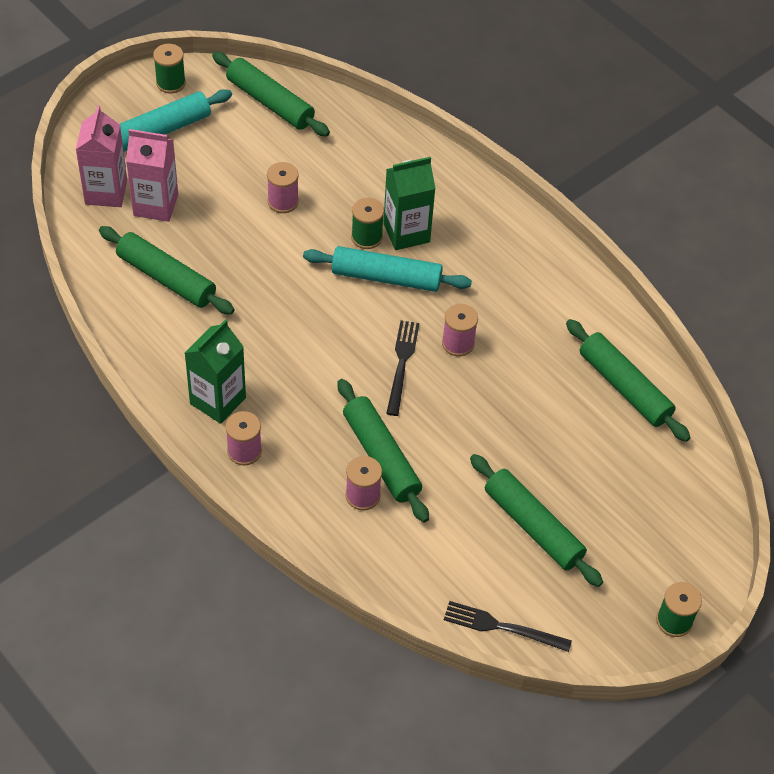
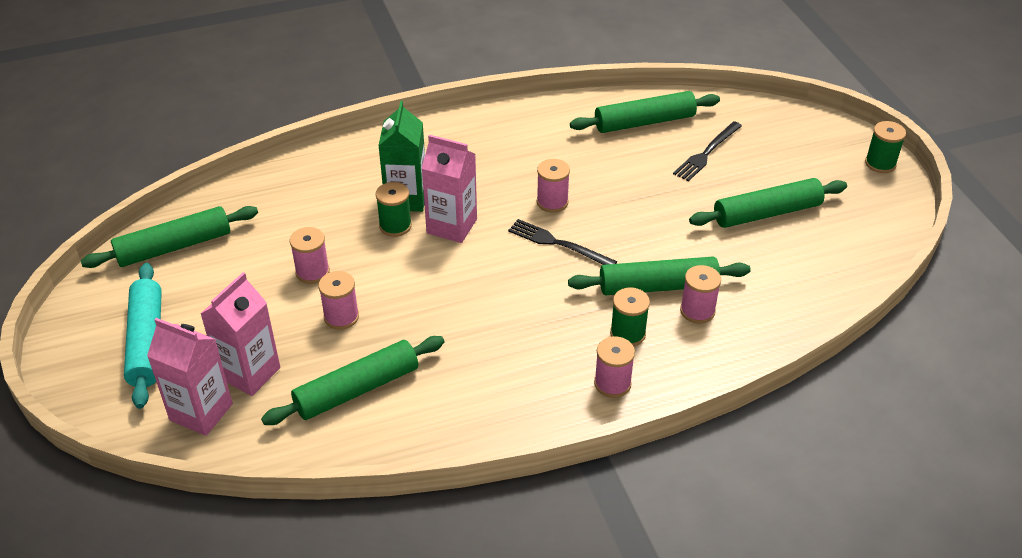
camera: 65 degrees left, 10 degrees down
green spool [153,44,186,93] -> green spool moved to [610,287,650,346]
green carton [185,319,246,424] -> none
turquoise rolling pin [303,246,472,292] -> pink carton [422,135,477,243]
black fork [444,601,572,652] -> black fork moved to [673,121,742,181]
none -> pink spool [318,271,359,330]

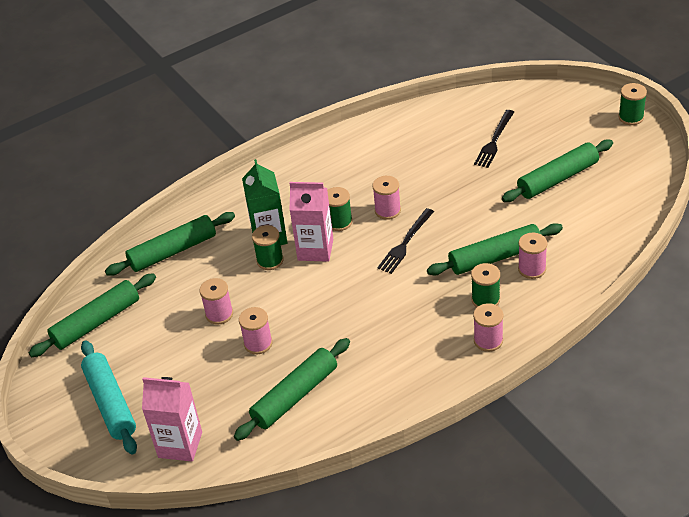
camera: 10 degrees left, 0 degrees up
pink carton [200,272,280,396] -> none
black fork [508,219,617,265] -> black fork turned 75 degrees counterclockwise [377,208,434,274]
green rolling pin [570,91,720,133] -> green rolling pin moved to [105,212,235,276]
none -> green spool [327,187,352,231]

